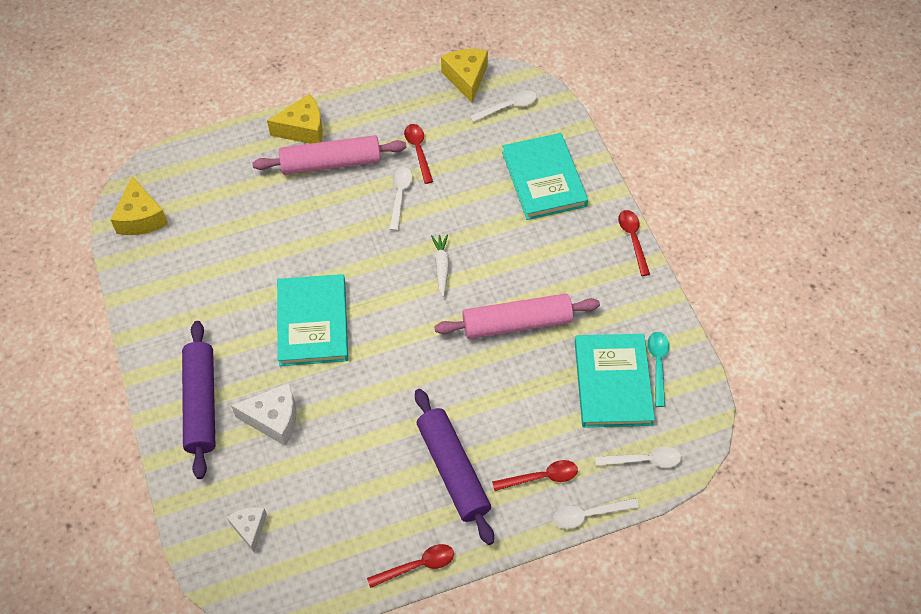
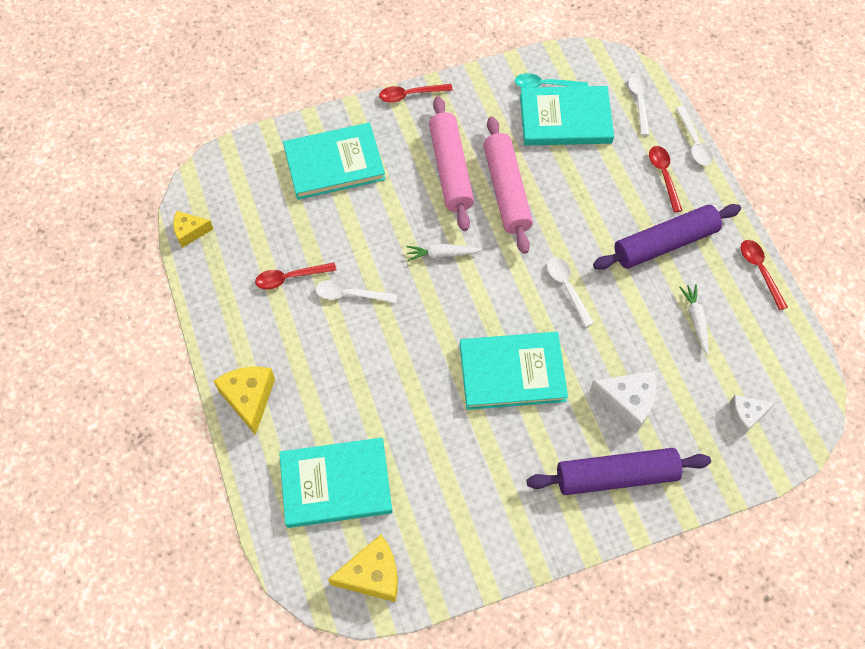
camera: 90 degrees left, 5 degrees up
white cheese [231,383,296,446] -> white cheese turned 105 degrees clockwise [589,371,657,433]
pink rolling pin [252,135,407,175] -> pink rolling pin moved to [429,96,474,231]
yellow cheese [441,49,488,103] -> yellow cheese [173,211,213,248], size x0.64
white spoon [470,90,537,122] -> white spoon moved to [547,257,594,327]
none -> turquoise book [279,438,393,528]
none -> white carrot [679,284,708,355]

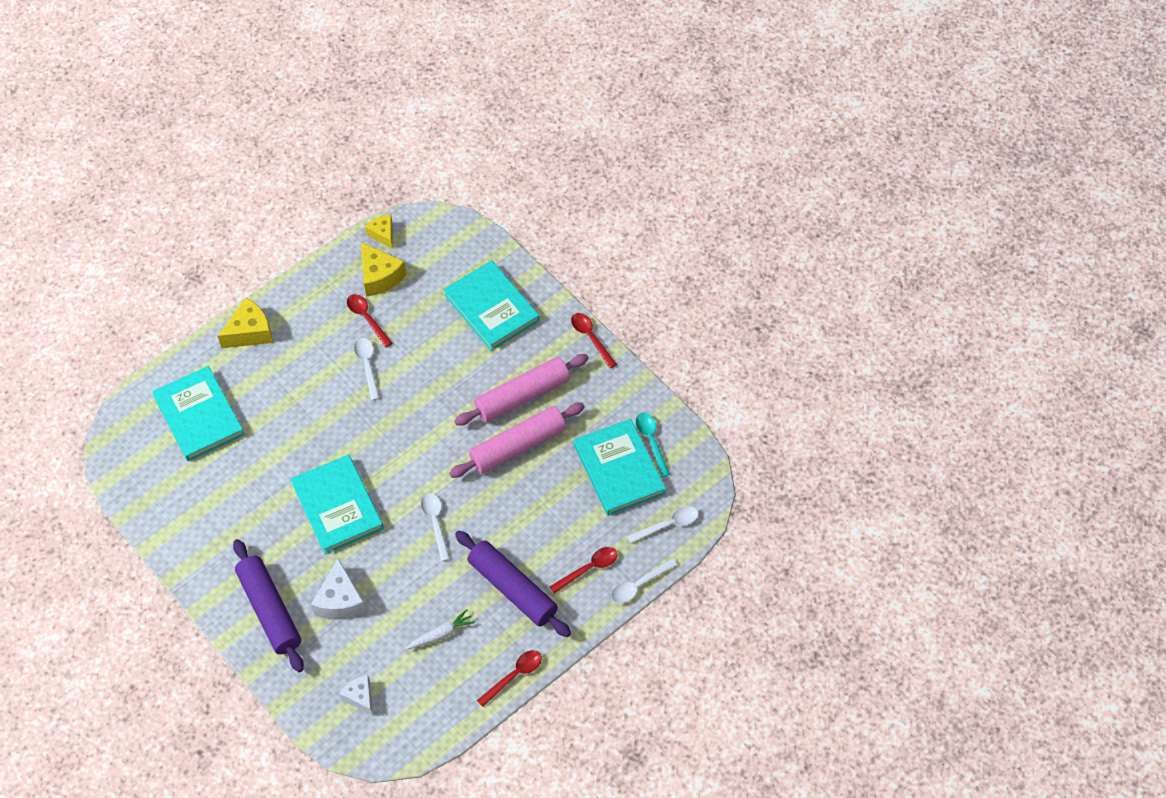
camera: 70 degrees right, 5 degrees down
yellow cheese [328,535,398,602] -> yellow cheese moved to [361,242,407,297]
white carrot [406,244,482,261] -> none
white spoon [547,257,594,327] -> white spoon turned 60 degrees counterclockwise [421,493,450,561]

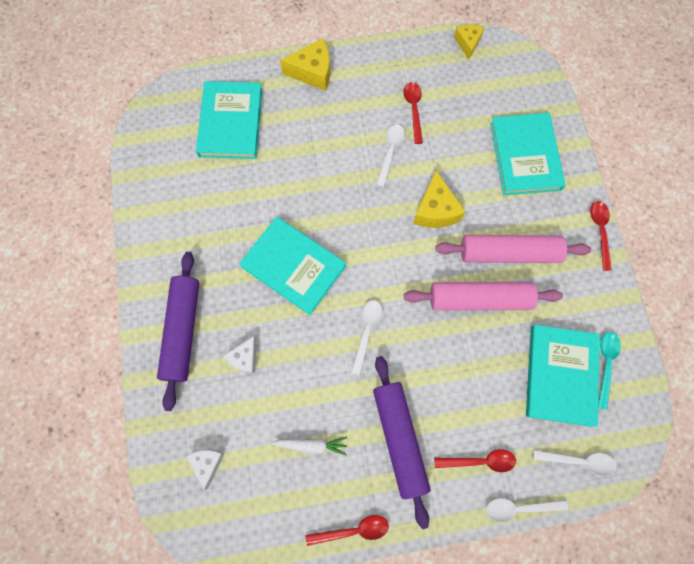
camera: 30 degrees right, 15 degrees up
turquoise book [291,454,384,554] -> turquoise book turned 60 degrees counterclockwise [239,217,346,315]
white cheese [311,559,366,620] -> white cheese [224,336,257,374], size x0.64
yellow cheese [361,242,407,297] -> yellow cheese moved to [413,171,466,228]

